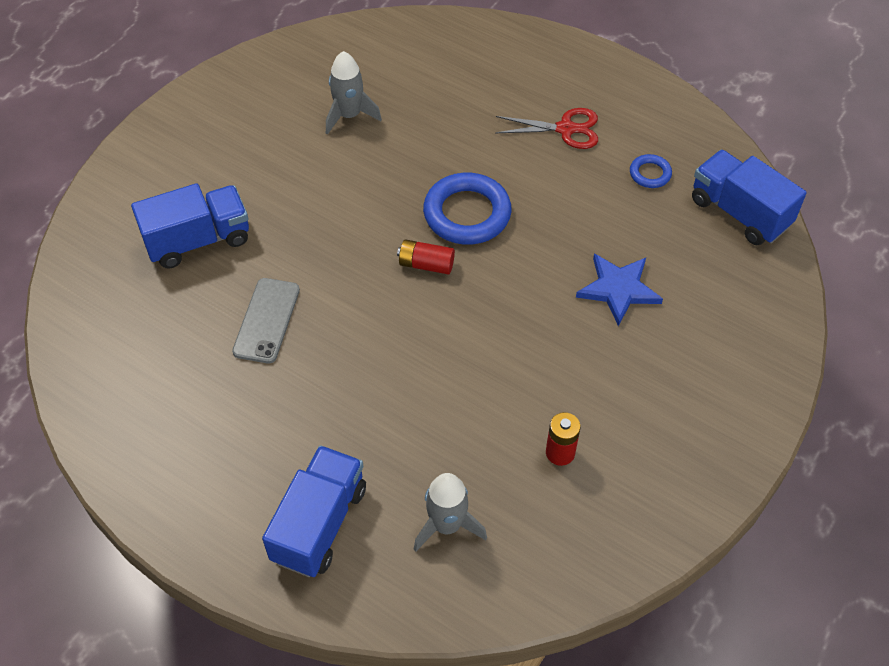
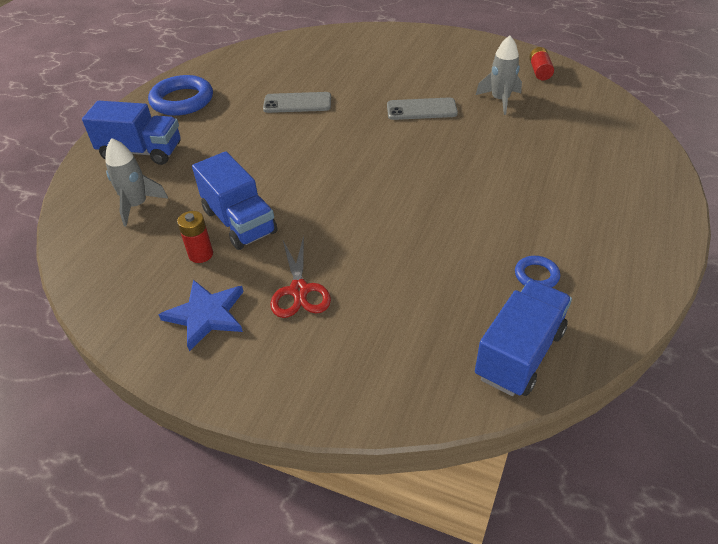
camera: 80 degrees right, 10 degrees down
blue truck [131,183,249,269] -> blue truck moved to [192,151,277,250]
red battery [397,239,455,274] -> red battery moved to [529,47,554,80]
blue ring [423,173,512,245] -> blue ring moved to [148,75,213,116]
red scissors [495,108,598,149] -> red scissors moved to [270,236,331,318]
blue star [576,254,663,326] -> blue star moved to [158,280,243,351]
none -> grey phone [387,97,458,120]

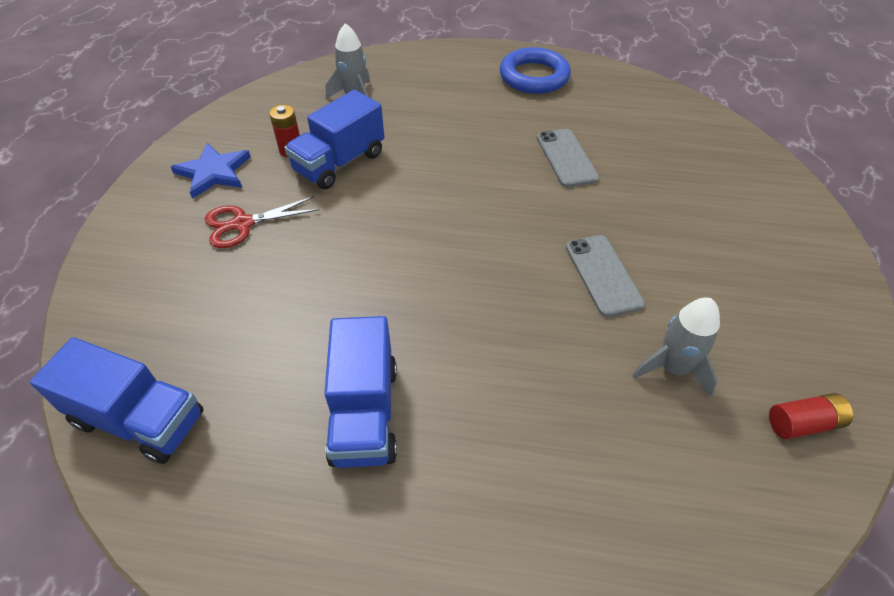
camera: 75 degrees right, 5 degrees up
blue truck [82,101,180,165] -> blue truck moved to [324,316,397,468]
blue ring [515,256,560,287] -> none

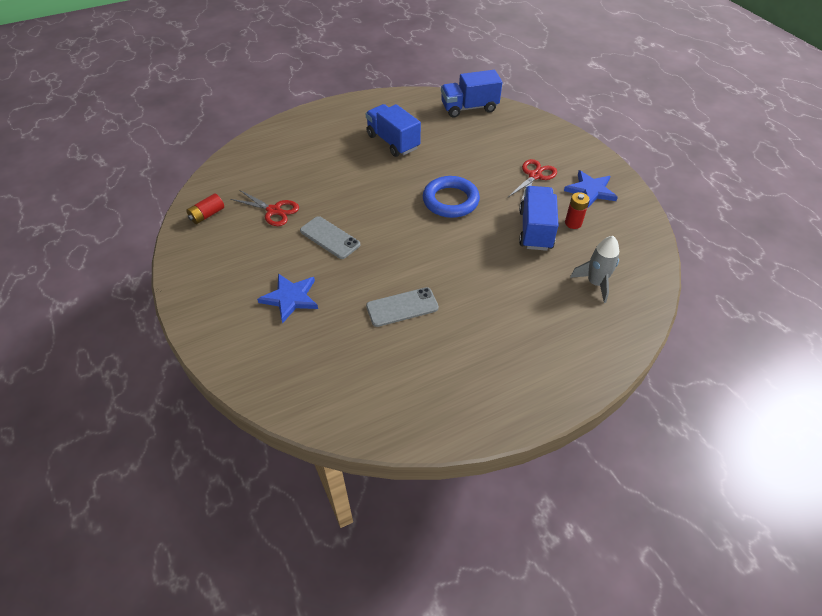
camera: 145 degrees right, 0 degrees up
blue ring [500,47,571,94] -> blue ring moved to [423,176,480,218]
grey phone [537,129,599,187] -> grey phone turned 60 degrees counterclockwise [366,287,439,327]
grey rocket [633,298,720,397] -> red scissors [230,190,299,226]
none -> blue star [257,274,318,324]

